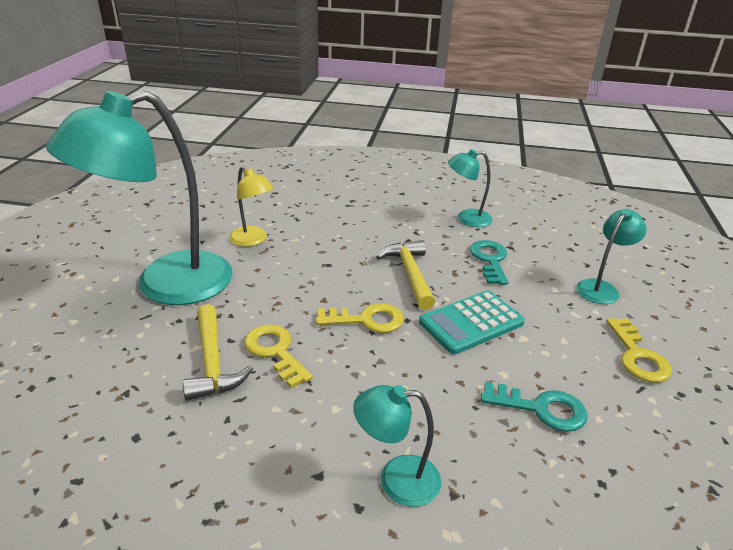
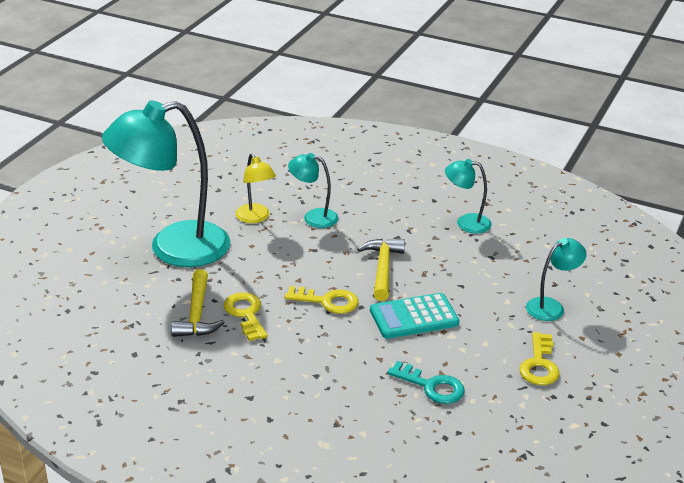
camera: 15 degrees right, 0 degrees up
turquoise lamp [353,385,441,507] -> turquoise lamp moved to [288,153,339,228]
turquoise key [470,240,508,285] -> none

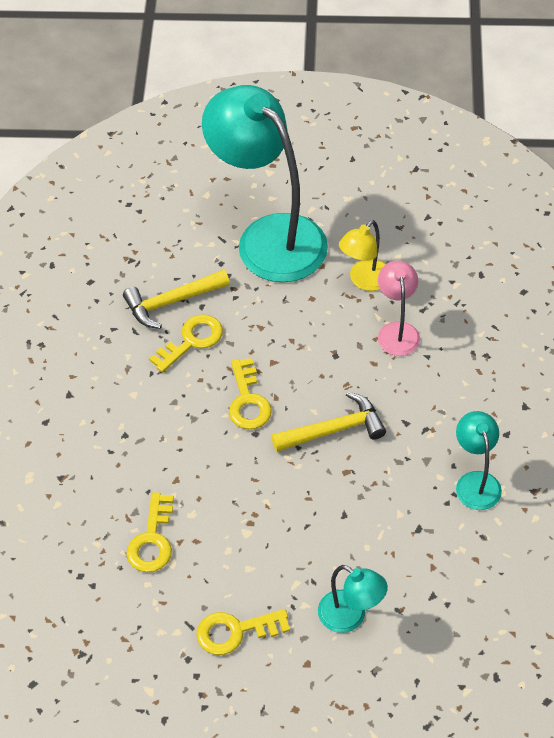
camera: 70 degrees right, 20 degrees up
turquoise lamp [288,153,339,228] -> pink lamp [378,261,420,356]
turquoise calculator [370,293,459,339] -> none
turquoise key [387,361,465,404] -> yellow key [126,492,174,572]

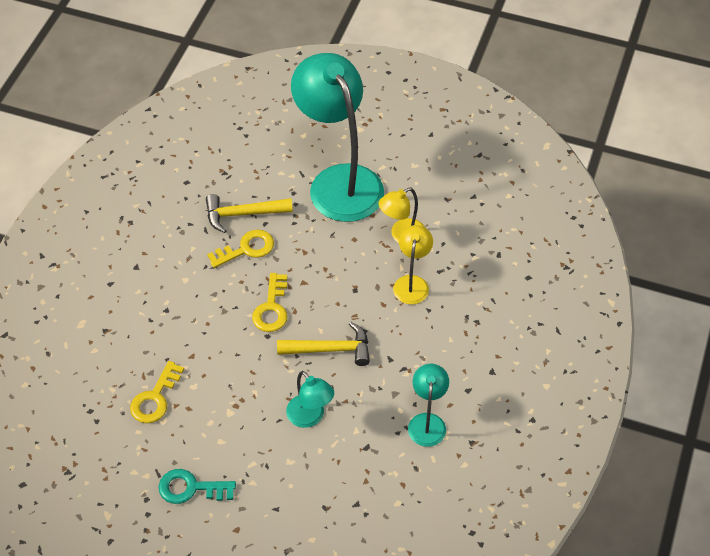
camera: 15 degrees right, 0 degrees up
yellow key [196,609,290,655] -> turquoise key [158,469,236,504]
turquoise lamp [318,565,388,633] -> turquoise lamp moved to [286,371,334,428]
pink lamp [378,261,420,356] -> yellow lamp [393,225,433,304]

